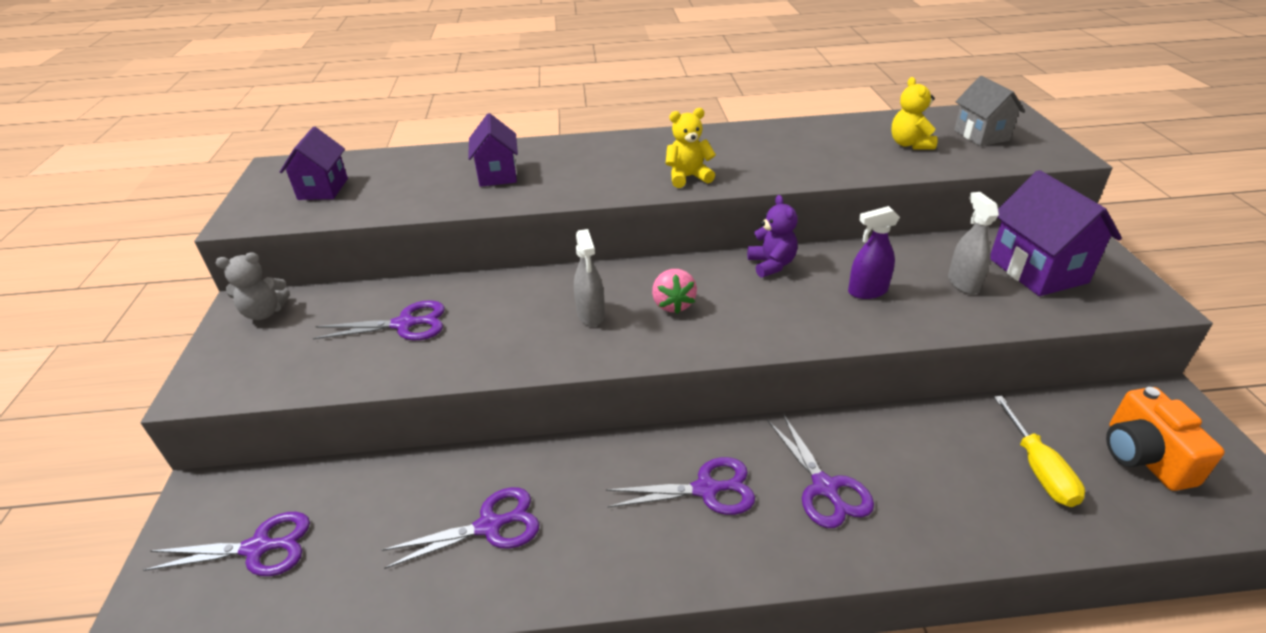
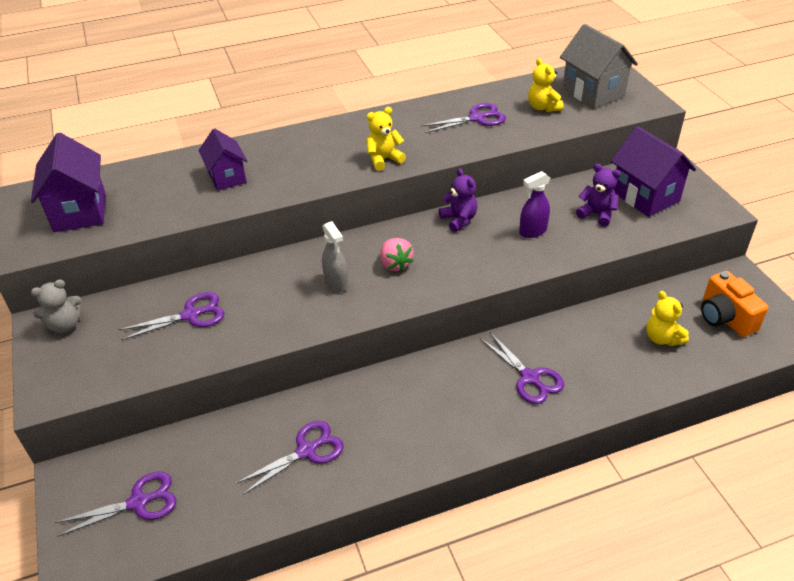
camera: 15 degrees left, 5 degrees up
purple house [280,127,348,200] -> purple house [31,133,105,232], size x1.52
purple scissors [606,457,755,515] -> purple scissors moved to [421,103,506,133]
grey spray bottle [948,192,999,294] -> purple teddy bear [576,164,621,227]
grey house [954,76,1025,146] -> grey house [560,24,638,109], size x1.52
yellow screwdriver [994,396,1085,507] -> yellow teddy bear [646,291,689,346]

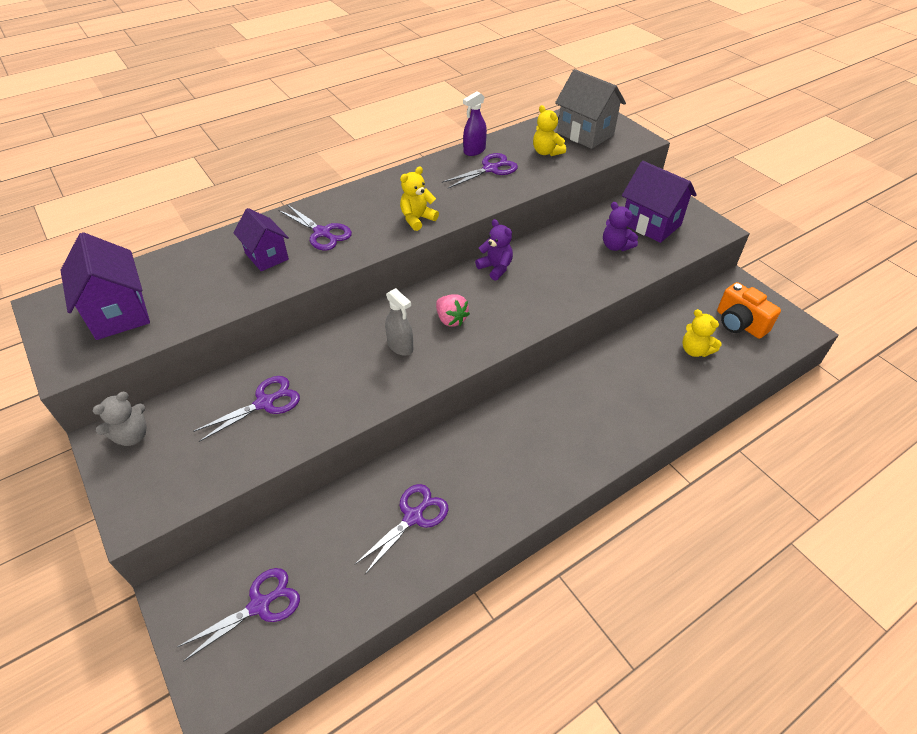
camera: 15 degrees left, 5 degrees up
purple scissors [480,332,564,404] -> purple scissors moved to [278,204,352,250]
purple spray bottle [519,171,550,238] -> purple spray bottle moved to [463,91,487,156]
purple teddy bear [576,164,621,227] -> purple teddy bear turned 150 degrees counterclockwise [603,202,638,251]

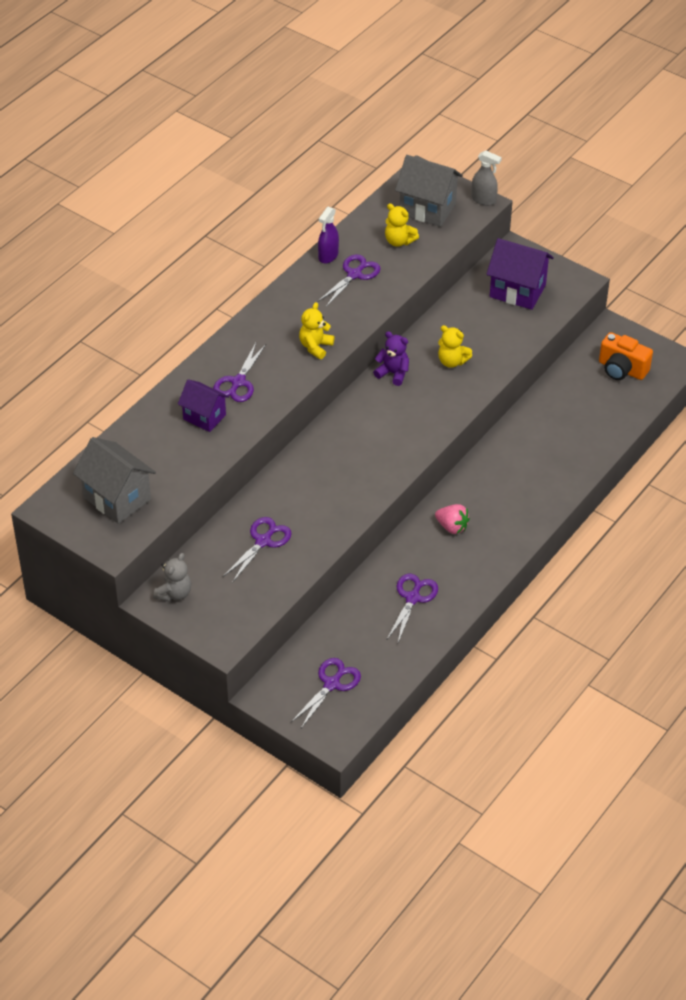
camera: 20 degrees left, 0 degrees up
purple house [60,232,150,340] -> grey house [73,437,156,524]
purple scissors [278,204,352,250] -> purple scissors turned 90 degrees clockwise [213,343,266,402]
grey spray bottle [385,288,413,356] -> grey spray bottle moved to [471,150,502,206]
pink strawberry [436,294,470,327] -> pink strawberry moved to [435,504,470,534]
purple teddy bear [603,202,638,251] -> none
yellow teddy bear [682,309,721,357] -> yellow teddy bear moved to [438,325,472,368]

